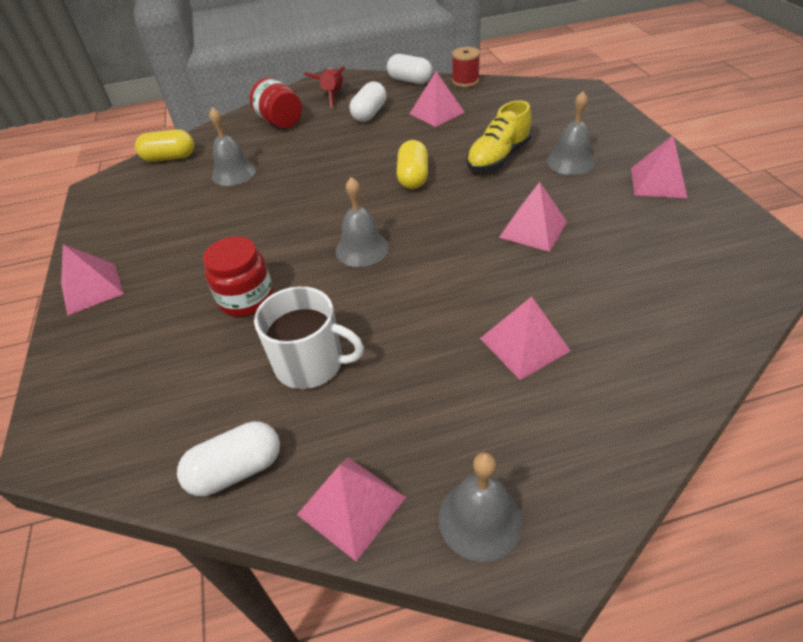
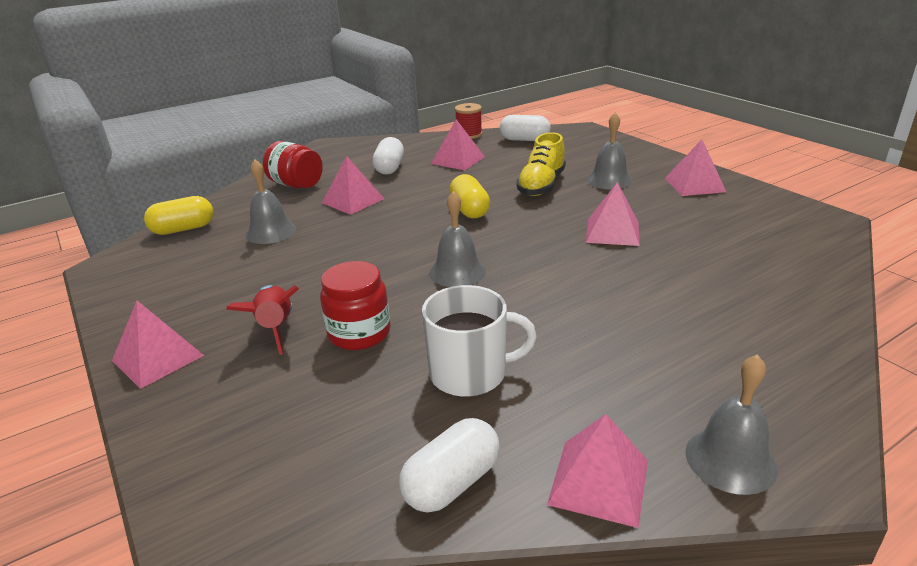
camera: 20 degrees left, 15 degrees down
red rocket [304,66,345,108] -> red rocket moved to [226,285,299,355]
white capsule [387,54,432,84] -> white capsule moved to [500,115,551,141]
pink pyramid [480,296,571,380] -> pink pyramid moved to [322,156,384,215]

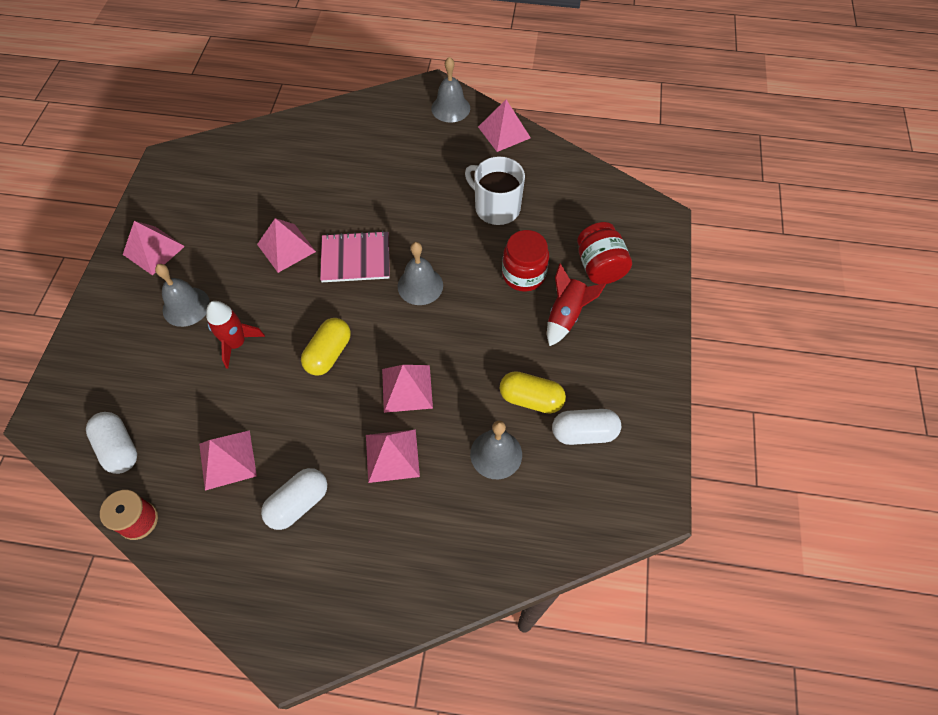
camera: 140 degrees left, 30 degrees up
pink pyramid [112,301,204,389] -> pink pyramid moved to [382,365,433,413]
yellow capsule [144,196,213,235] -> yellow capsule moved to [500,371,566,414]
red jar [263,141,323,188] -> red jar moved to [577,222,632,284]
white capsule [399,418,500,513] -> white capsule moved to [552,409,621,445]
yellow shoe [516,132,566,196] -> red rocket [206,301,265,369]
none -> pink notebook [320,231,390,282]

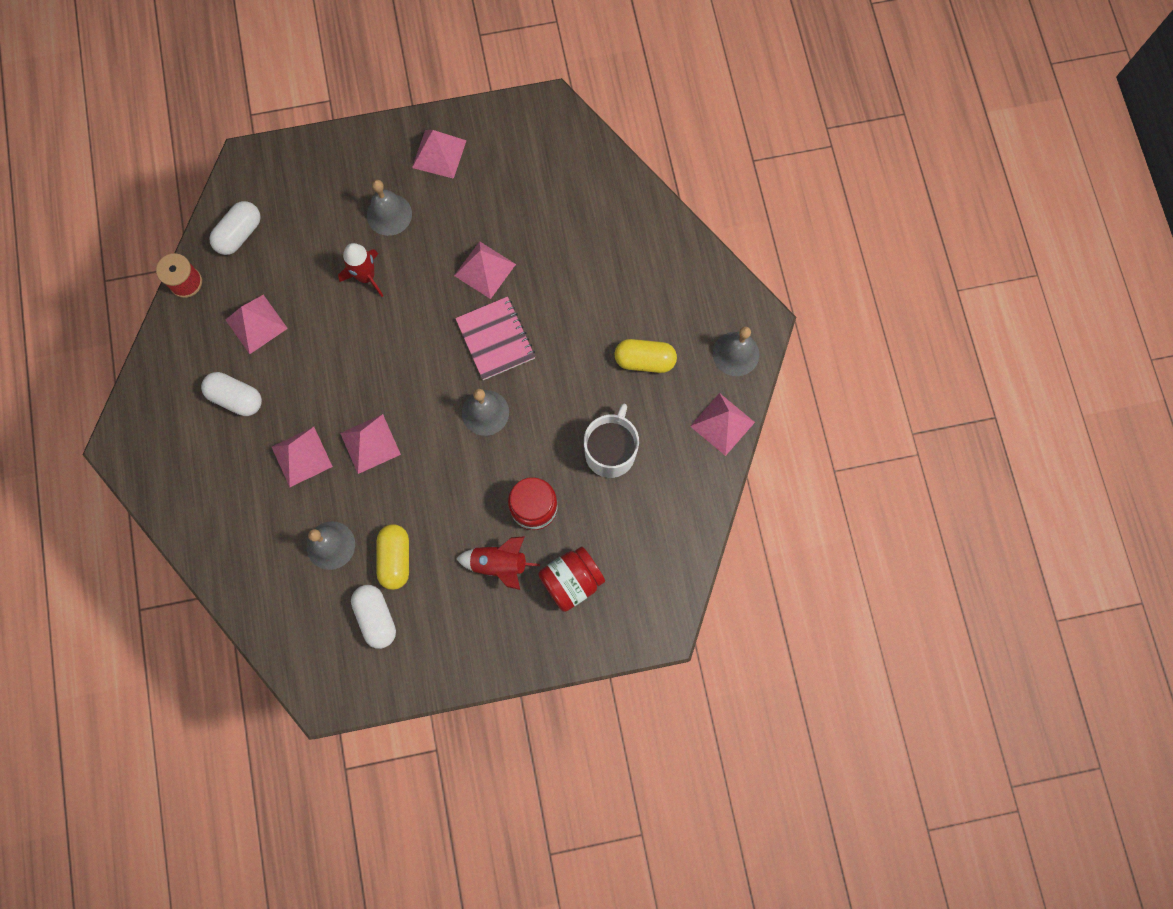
camera: 70 degrees right, 15 degrees up
yellow capsule [301,318,351,376] -> yellow capsule moved to [615,339,677,373]

